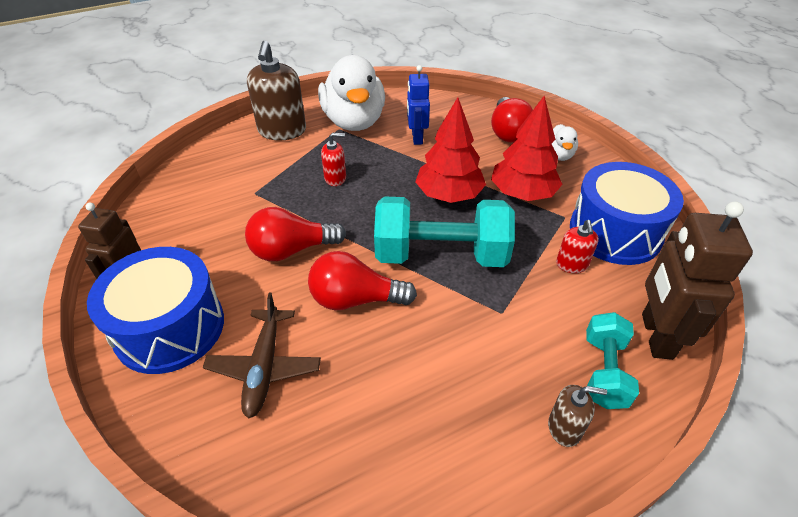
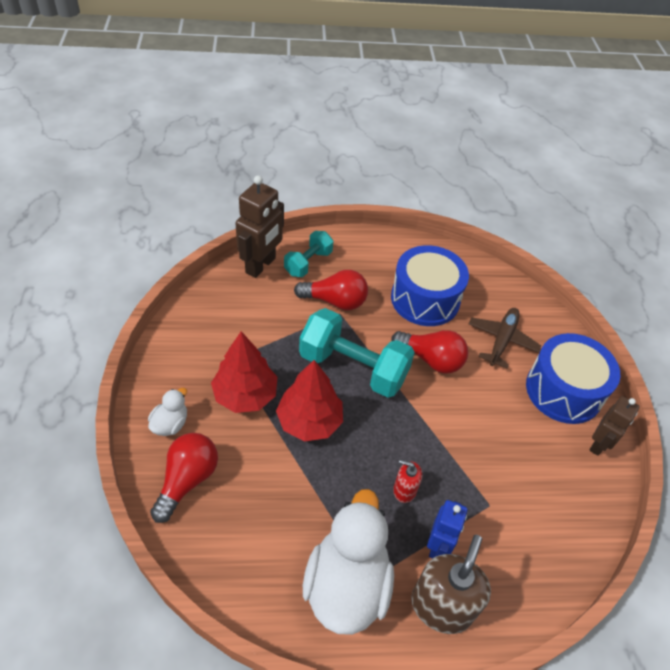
camera: 160 degrees left, 5 degrees up
red light bulb [245,207,346,261] -> red light bulb moved to [294,270,368,310]
blue robot [407,65,430,145] -> blue robot moved to [427,500,468,559]
brown soap dispenser [548,385,607,447] -> none
red soap dispenser [556,220,599,273] -> none
blue drum [570,162,684,265] -> blue drum moved to [391,245,469,326]

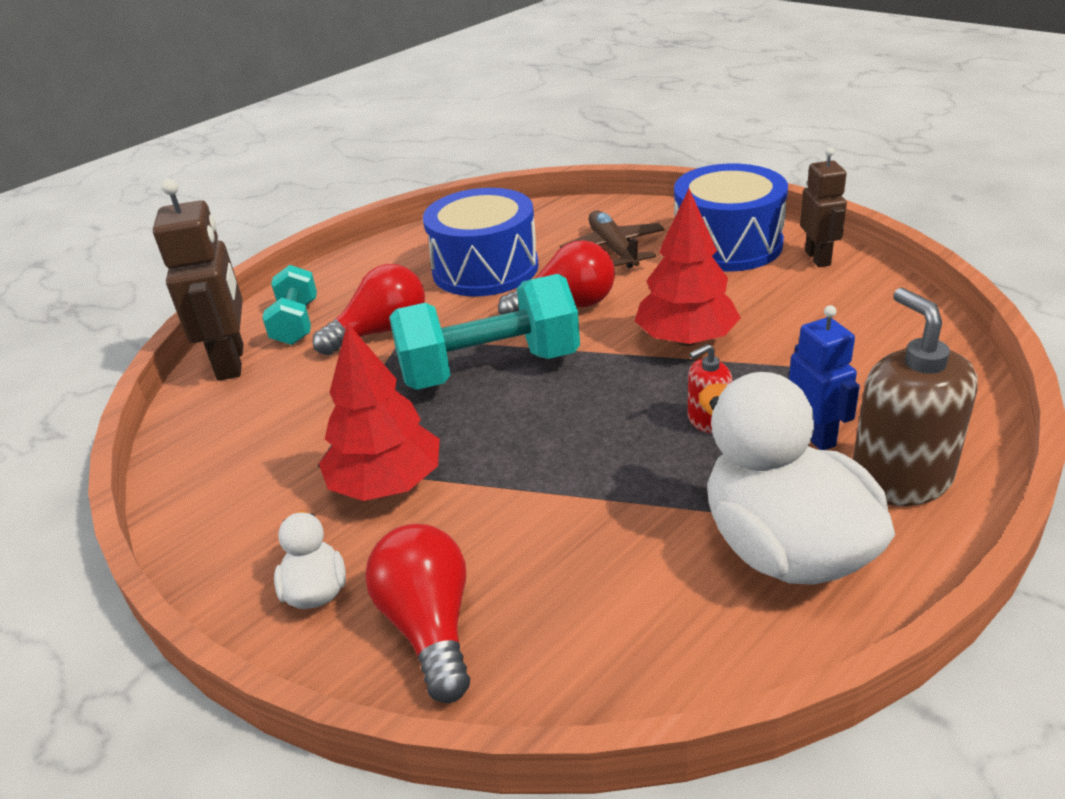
camera: 35 degrees left, 15 degrees down
red tree [276,360,343,442] -> red tree moved to [635,189,741,346]

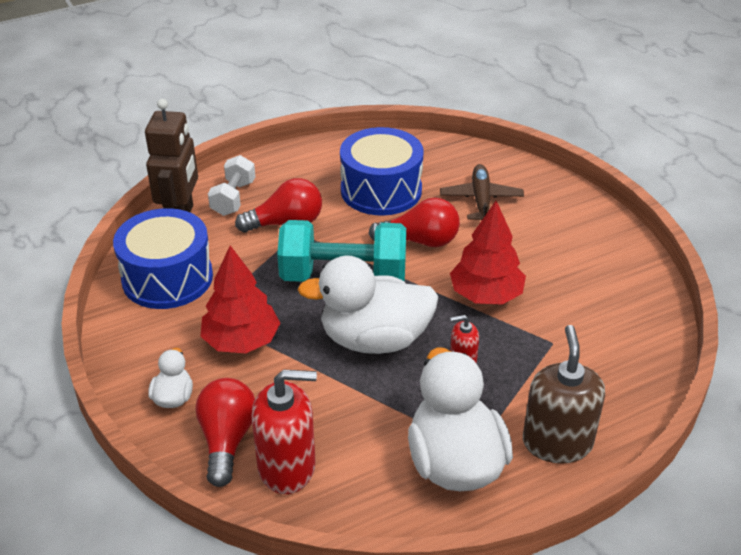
camera: 15 degrees right, 5 degrees up
turquoise dumbbell [262,265,317,345] -> white dumbbell [208,155,255,216]
blue drum [674,163,788,272] -> blue drum moved to [113,208,213,309]
blue robot [789,305,860,450] -> none
brown robot [800,147,847,267] -> none
none -> red soap dispenser [251,370,317,494]
none -> white duck [297,255,439,354]

